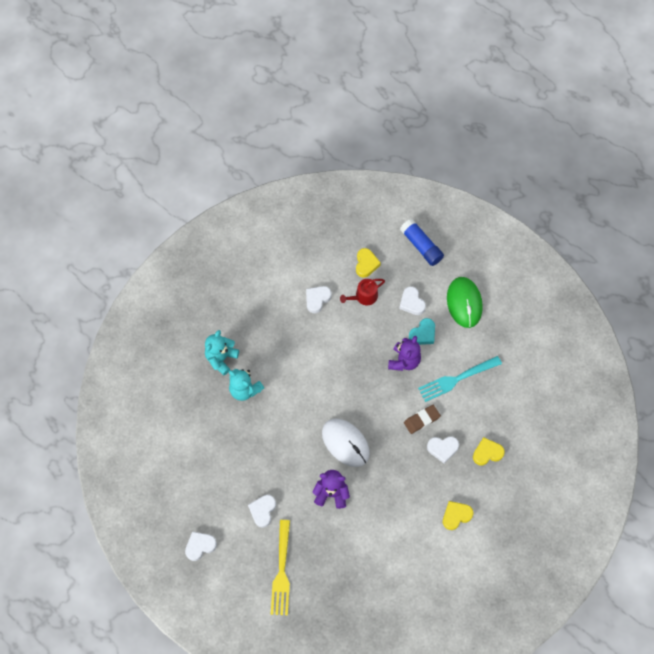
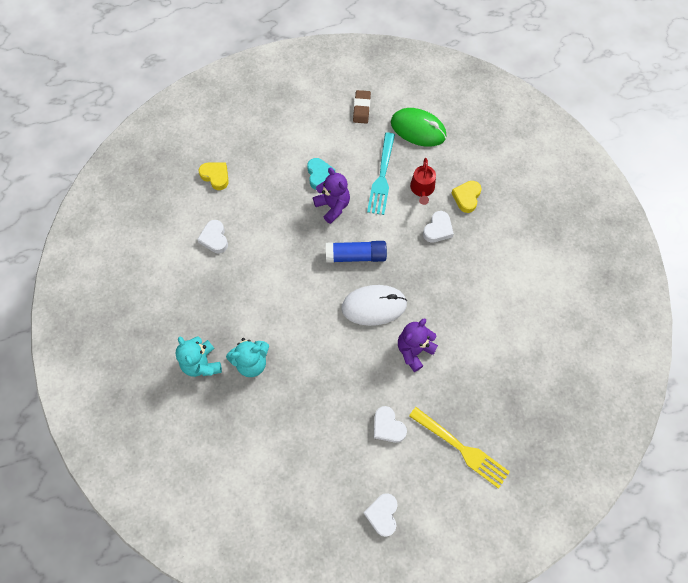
camera: 55 degrees left, 0 degrees up
red watering can [340,279,385,305] -> red watering can moved to [410,158,436,205]
white heart [399,286,426,315] -> none
blue glue stick [400,219,444,266] -> blue glue stick moved to [326,241,387,263]
brown eraser [404,405,441,434] -> brown eraser moved to [353,90,371,124]
yellow heart [443,501,473,530] -> none
green mouse [447,277,483,328] -> green mouse moved to [391,108,446,147]

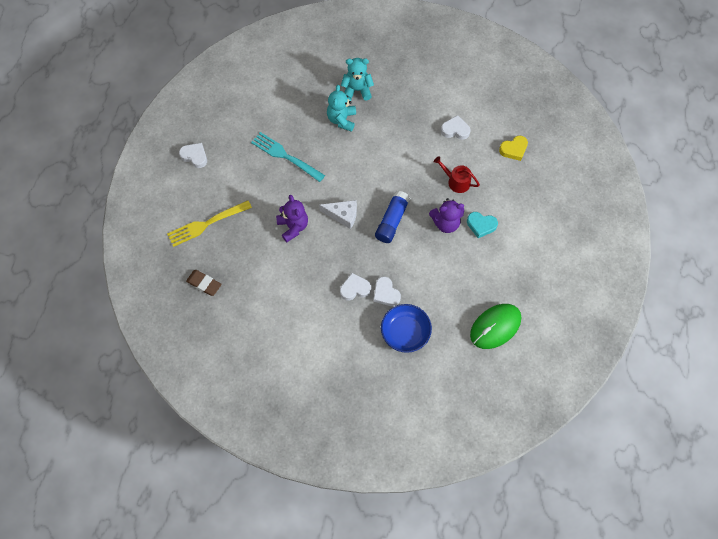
camera: 115 degrees right, 0 degrees up
white mouse [341,285,407,326] -> white cheese [319,200,357,229]
brown eraser [353,90,371,124] -> brown eraser moved to [186,270,222,296]
turquoise fork [367,132,395,215] -> turquoise fork moved to [251,132,325,182]
white heart [374,406,407,443] -> white heart moved to [340,273,371,301]
red watering can [410,158,436,205] -> red watering can moved to [434,156,480,193]
yellow heart [451,181,481,213] -> blue bowl [381,304,432,353]

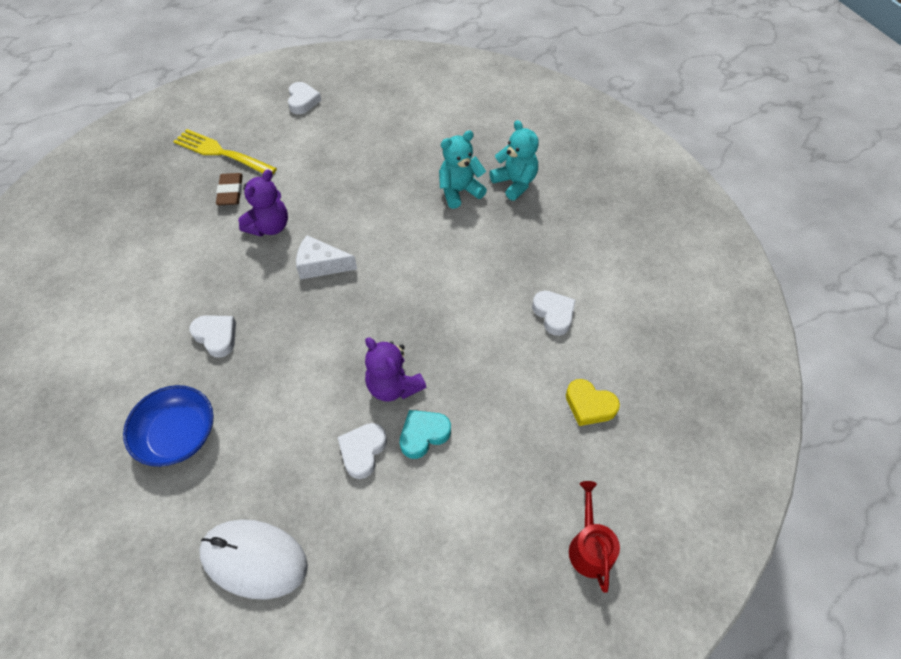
camera: 55 degrees right, 10 degrees down
brown eraser [186,270,222,296] -> brown eraser moved to [216,173,243,205]
turquoise fork [251,132,325,182] -> none
white cheese [319,200,357,229] -> white cheese turned 120 degrees clockwise [296,235,357,280]
white heart [373,277,401,306] -> white heart moved to [338,423,387,479]
blue glue stick [375,191,410,243] -> none
red watering can [434,156,480,193] -> red watering can moved to [569,481,620,593]
turquoise heart [467,212,498,238] -> turquoise heart turned 75 degrees clockwise [400,410,451,459]
green mouse [470,304,521,349] -> white mouse [199,519,308,600]

